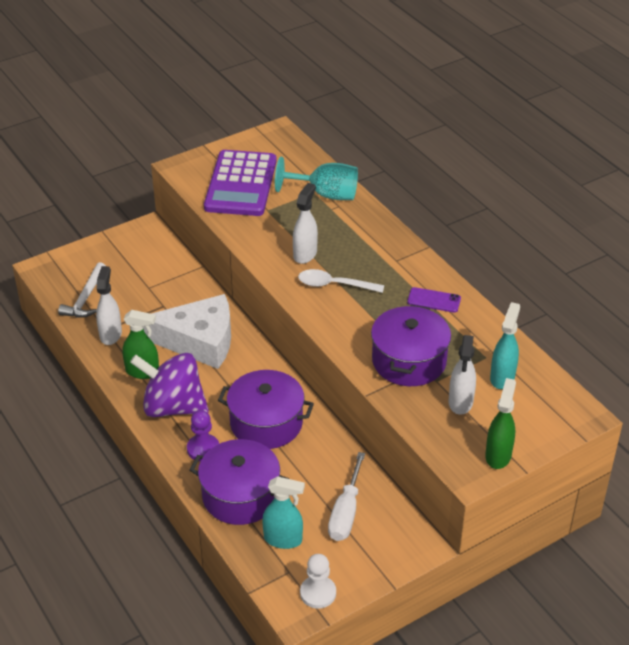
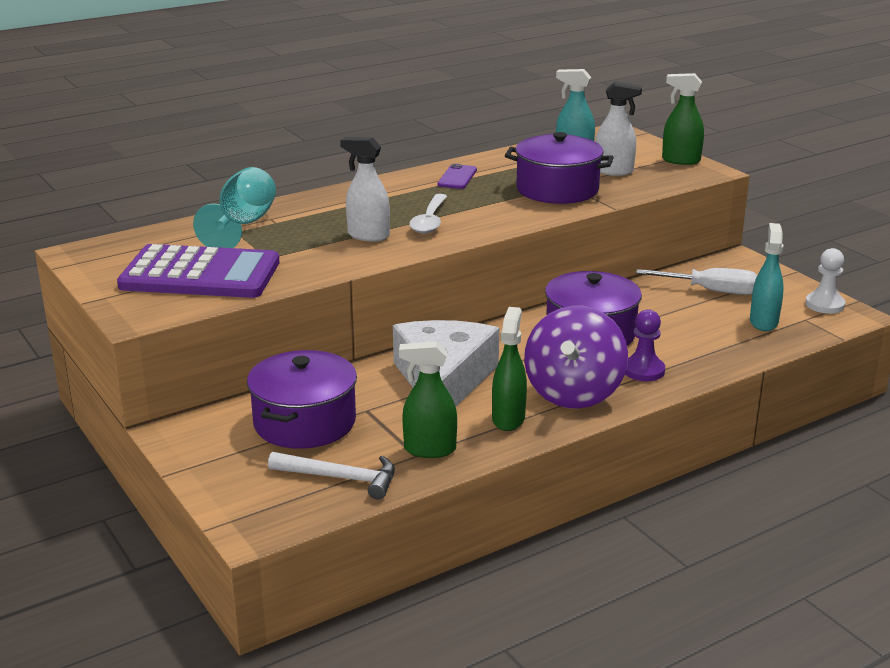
camera: 90 degrees left, 15 degrees down
white spray bottle [96,266,122,345] -> green spray bottle [399,342,457,458]
purple pot [189,439,289,525] -> purple pot moved to [247,350,357,449]

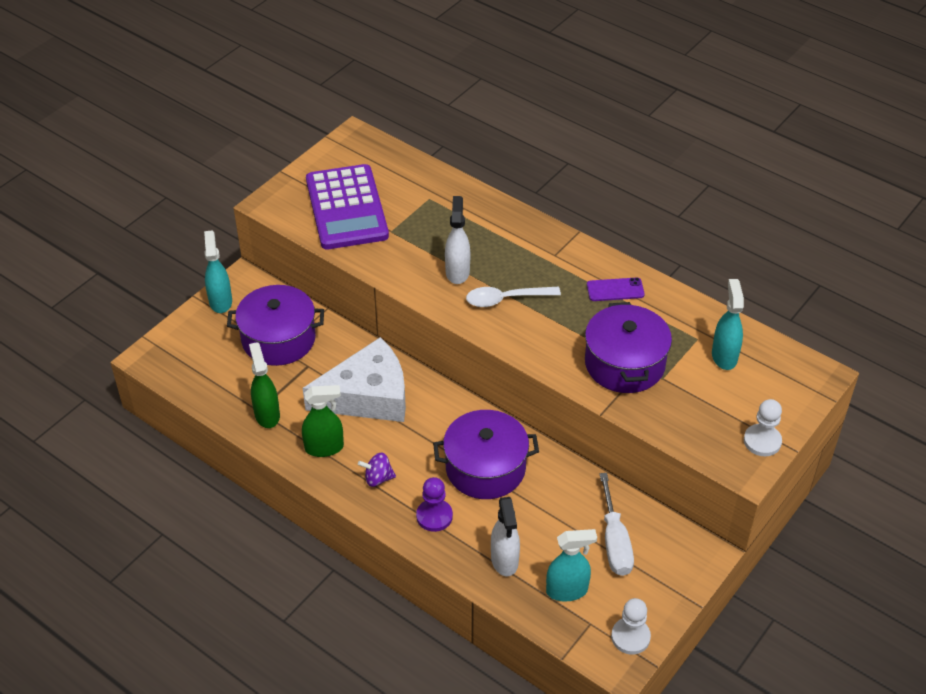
camera: 70 degrees right, 20 degrees up
turquoise goblet [193,167,276,248] -> none
white hammer [268,452,395,499] -> none
purple spinning top [524,306,628,409] -> purple spinning top [358,453,396,487], size x0.42
white spray bottle [595,81,642,176] -> white spray bottle moved to [491,497,520,576]
green spray bottle [662,73,704,165] -> white pawn [744,399,782,456]
none -> turquoise spray bottle [204,230,232,313]

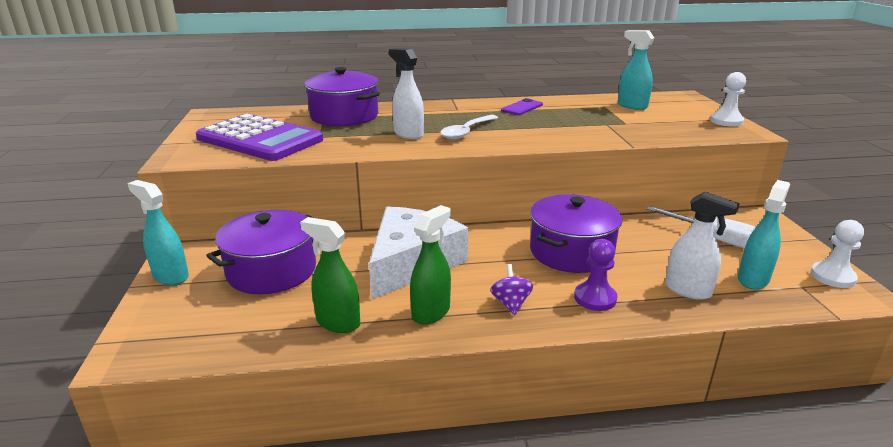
camera: 45 degrees left, 20 degrees down
purple spinning top [358,453,396,487] -> purple spinning top turned 135 degrees clockwise [490,264,533,315]
purple pot [585,302,672,393] -> purple pot moved to [304,67,380,126]

